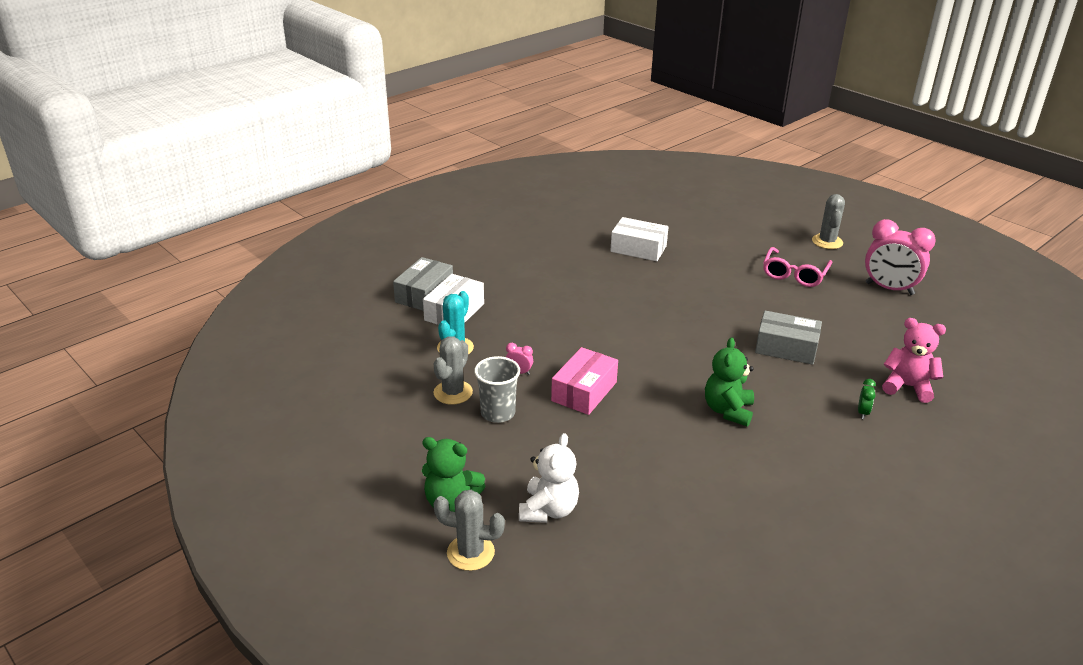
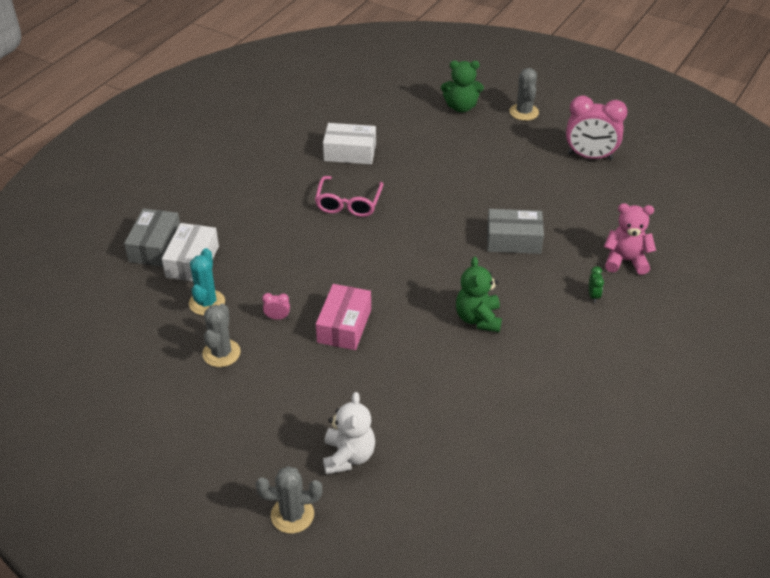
camera: 15 degrees left, 10 degrees up
green teddy bear [422,437,485,512] -> green teddy bear moved to [441,61,484,112]
grey cup [474,356,520,423] -> none
pink glasses [763,247,832,287] -> pink glasses moved to [315,176,383,217]

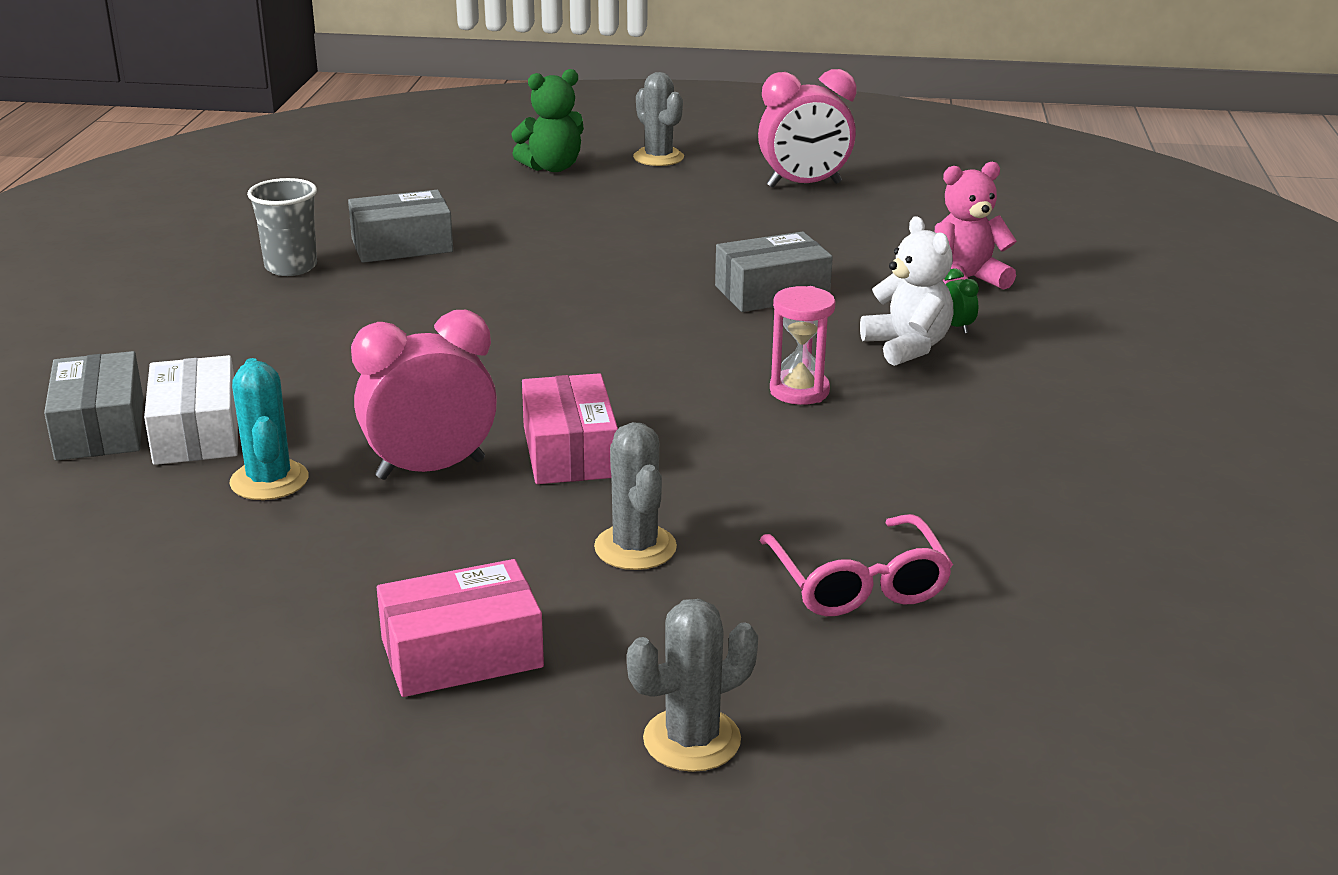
camera: 25 degrees left, 15 degrees down
grey cactus [202,304,241,367] -> grey cactus moved to [594,422,677,570]
pink clock [262,293,290,320] -> pink clock [351,310,497,480], size x2.46
pink glasses [315,176,383,217] -> pink glasses moved to [760,514,953,616]
white box [323,123,376,164] -> grey box [348,190,453,263]
white teddy bear [323,392,375,475] -> white teddy bear moved to [860,216,954,366]
green teddy bear [456,257,502,332] -> pink hourglass [770,286,836,405]
none -> grey cup [247,178,317,276]
none -> pink box [377,559,544,697]

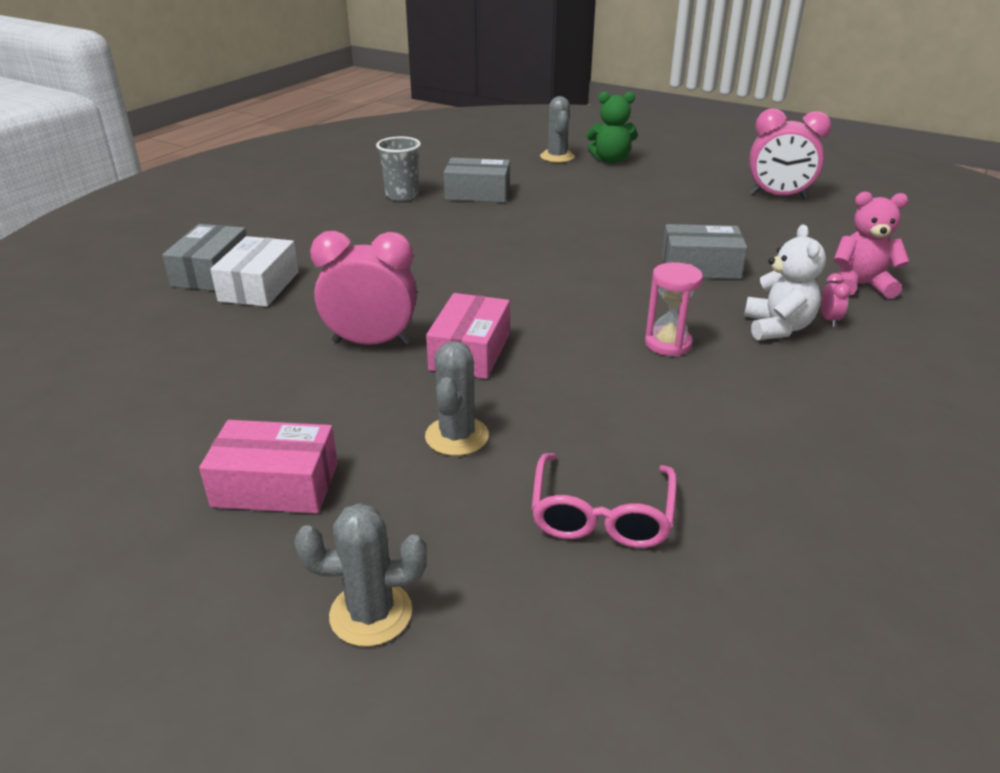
camera: 25 degrees right, 5 degrees up
turquoise cactus [230,358,308,500] -> none
grey cactus [633,72,684,166] -> grey cactus moved to [540,96,575,163]
green clock [944,268,979,334] -> pink clock [821,273,851,327]

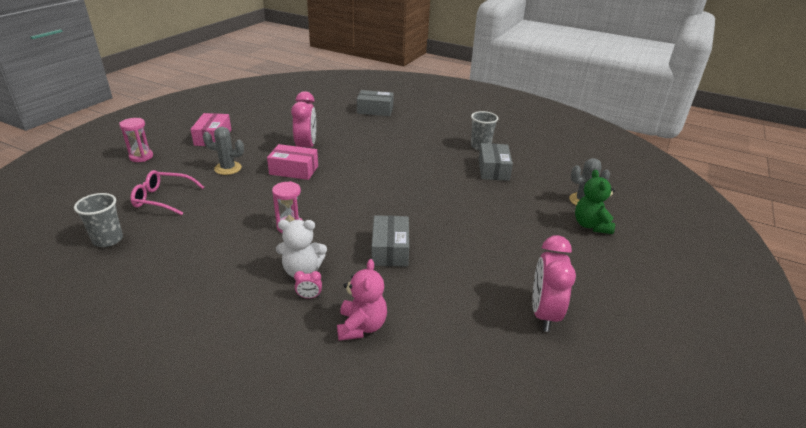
camera: 85 degrees right, 0 degrees up
white box [210,236,299,307] -> none
grey cactus [295,503,427,647] -> pink hourglass [119,118,153,162]
none -> grey cup [74,193,123,247]

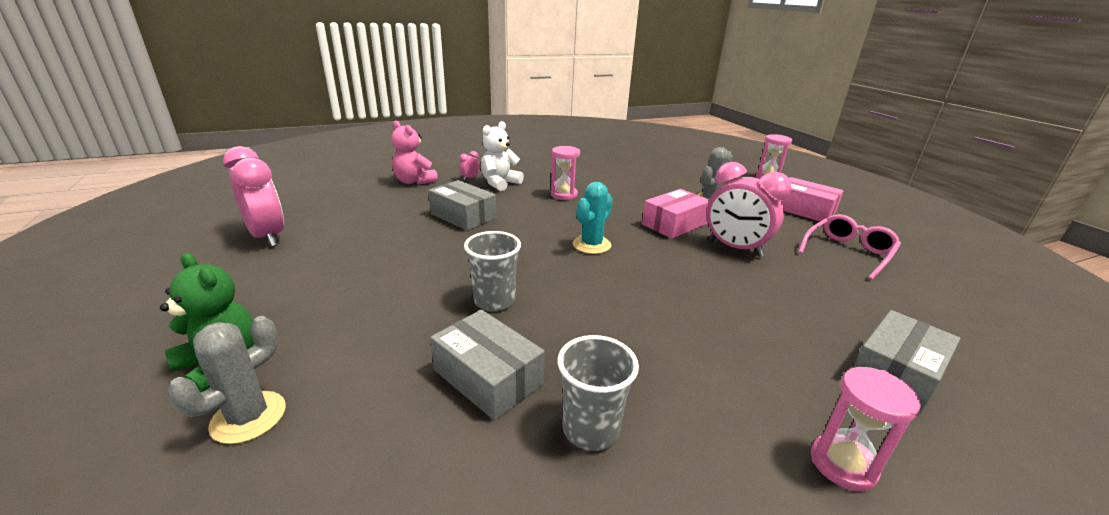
camera: 130 degrees right, 5 degrees down
grey cup [74,193,123,247] -> grey cup moved to [464,231,521,311]
pink glasses [130,170,204,215] -> pink glasses moved to [798,214,901,280]
none -> turquoise cactus [573,182,613,254]
none -> pink hourglass [811,367,921,491]

